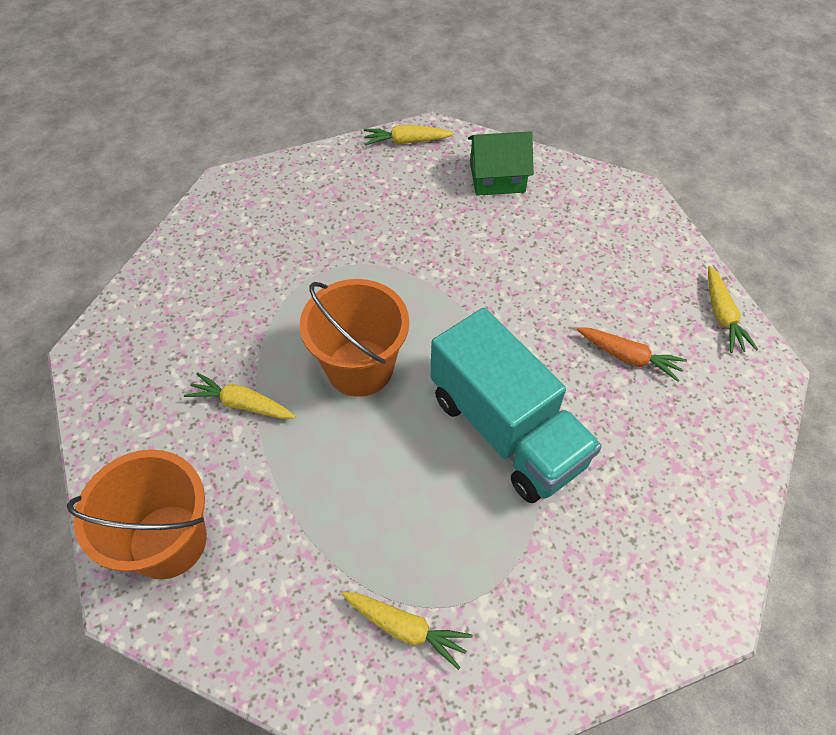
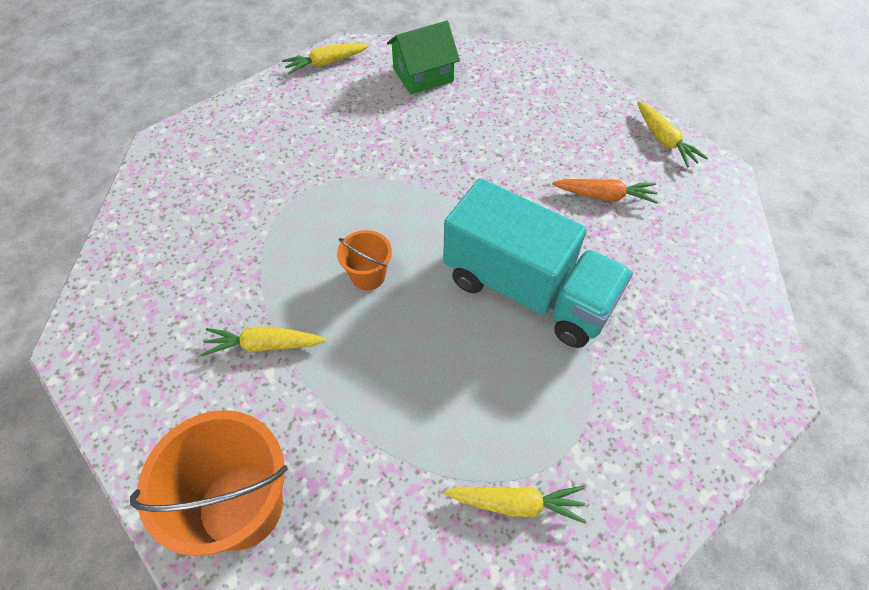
camera: 20 degrees left, 0 degrees up
orange bucket [300,279,409,397] -> orange bucket [337,230,392,290], size x0.51

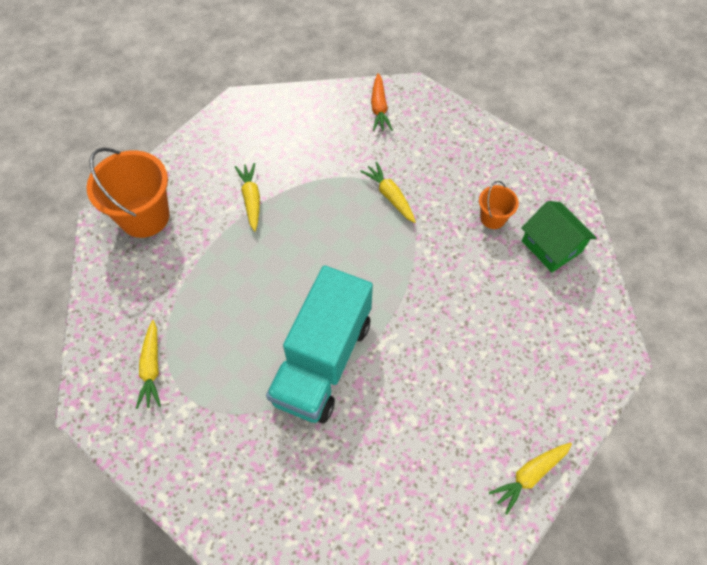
camera: 80 degrees right, 5 degrees up
yellow carrot [282,43,369,75] -> yellow carrot moved to [360,162,416,223]
orange bucket [337,230,392,290] -> orange bucket moved to [479,181,519,229]
orange carrot [552,179,658,204] -> orange carrot moved to [371,73,393,132]

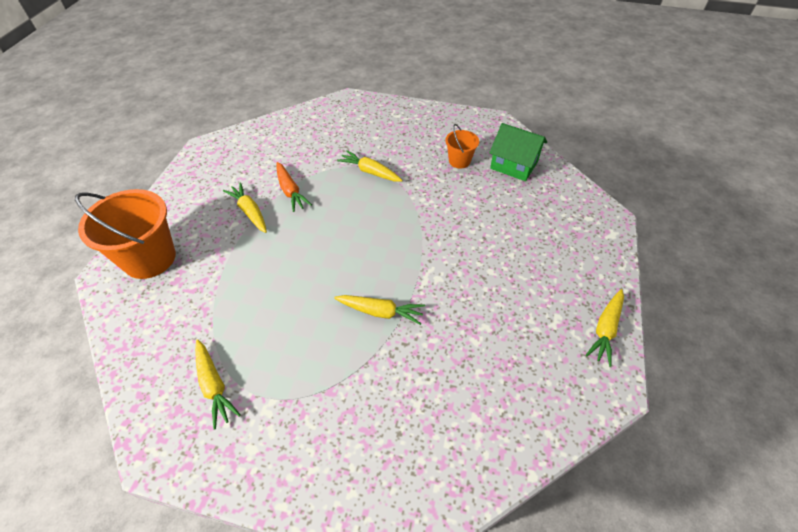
camera: 25 degrees left, 10 degrees down
turquoise truck [266,265,373,423] -> yellow carrot [334,295,425,325]
orange carrot [371,73,393,132] -> orange carrot moved to [276,162,312,212]

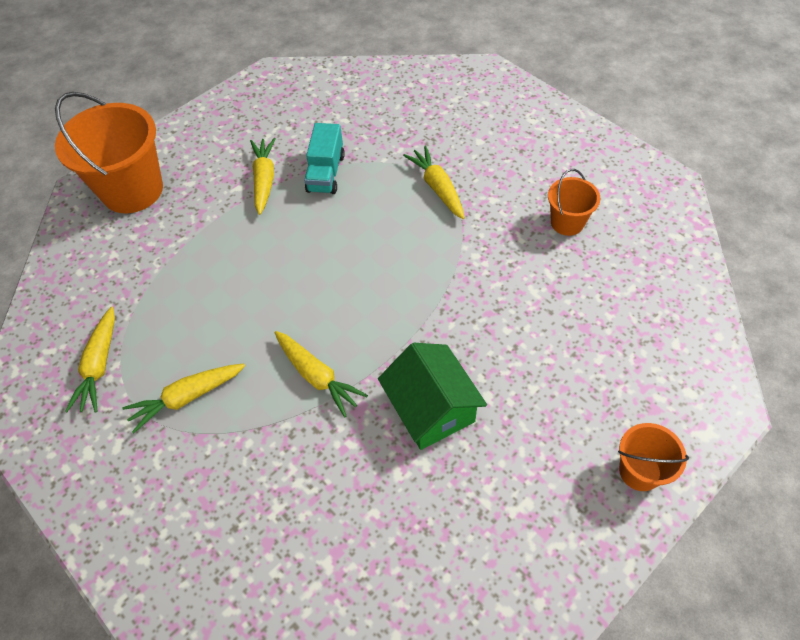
camera: 35 degrees right, 5 degrees up
orange carrot [276,162,312,212] -> turquoise truck [304,123,345,194]
green house [489,123,547,181] -> green house moved to [378,343,487,450]
yellow carrot [586,289,624,367] -> yellow carrot moved to [122,364,245,434]
none -> orange bucket [618,423,689,491]

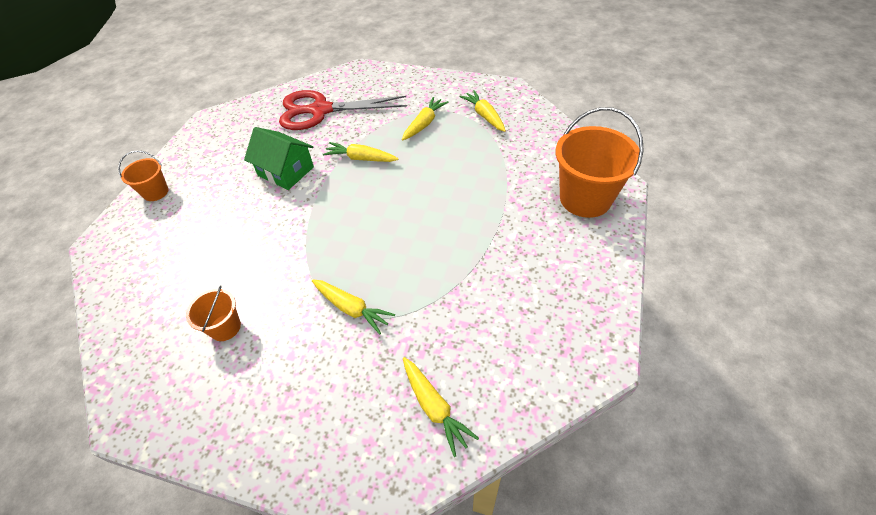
camera: 150 degrees right, 5 degrees down
yellow carrot [250,138,276,215] -> yellow carrot moved to [403,357,479,457]
turquoise truck [304,123,345,194] -> none
none -> red scissors [279,90,407,130]

